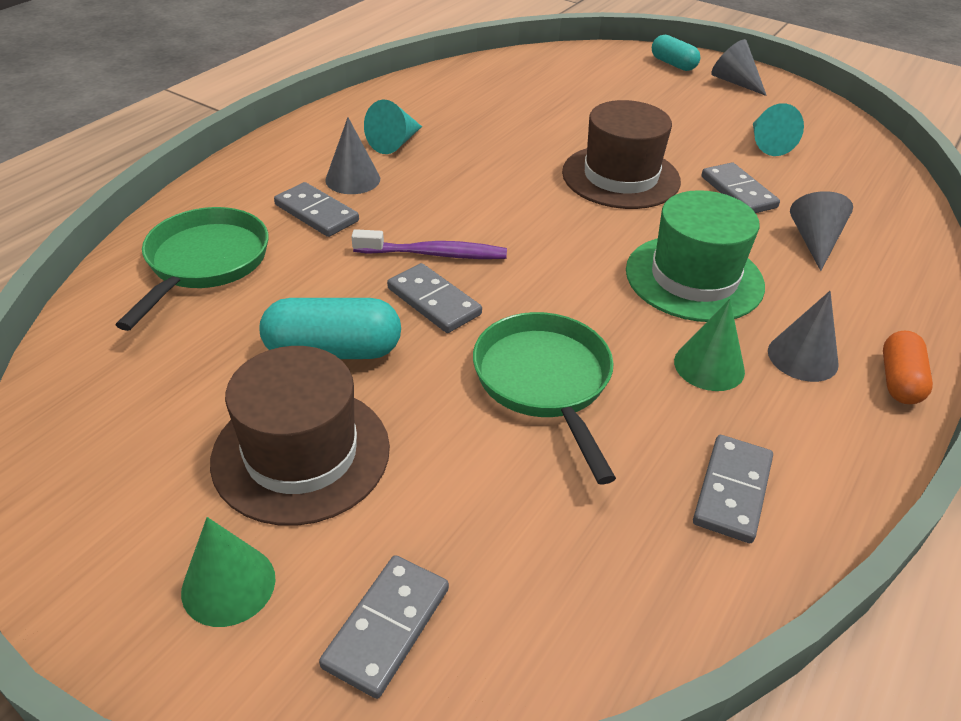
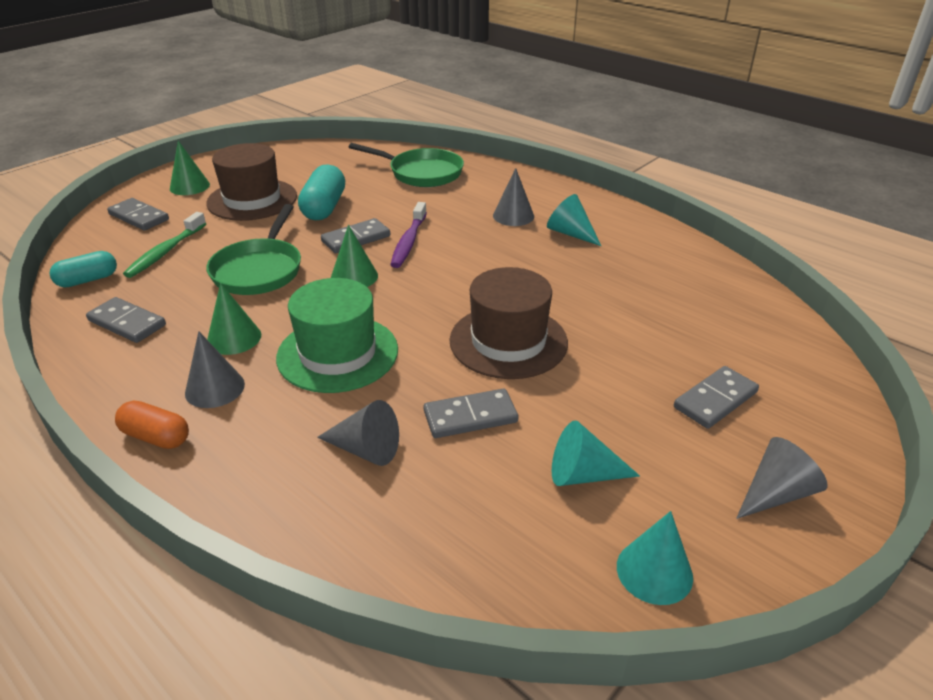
camera: 100 degrees right, 5 degrees down
grey domino [274,182,359,237] -> grey domino moved to [674,366,759,429]
green pan [473,312,616,485] -> green pan turned 105 degrees clockwise [206,204,301,295]
turquoise capsule [652,35,700,71] -> turquoise capsule moved to [49,251,117,287]
none -> green toothbrush [123,212,206,278]
none -> green cone [331,225,378,287]
none -> turquoise cone [617,511,693,605]

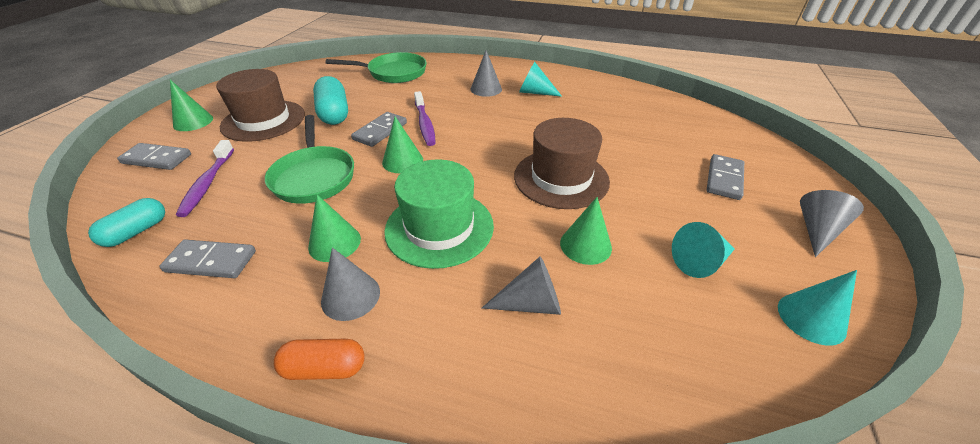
camera: 25 degrees left, 5 degrees up
green toothbrush [123,212,206,278] -> purple toothbrush [176,140,234,217]
grey domino [424,389,518,438] -> green cone [560,197,612,265]

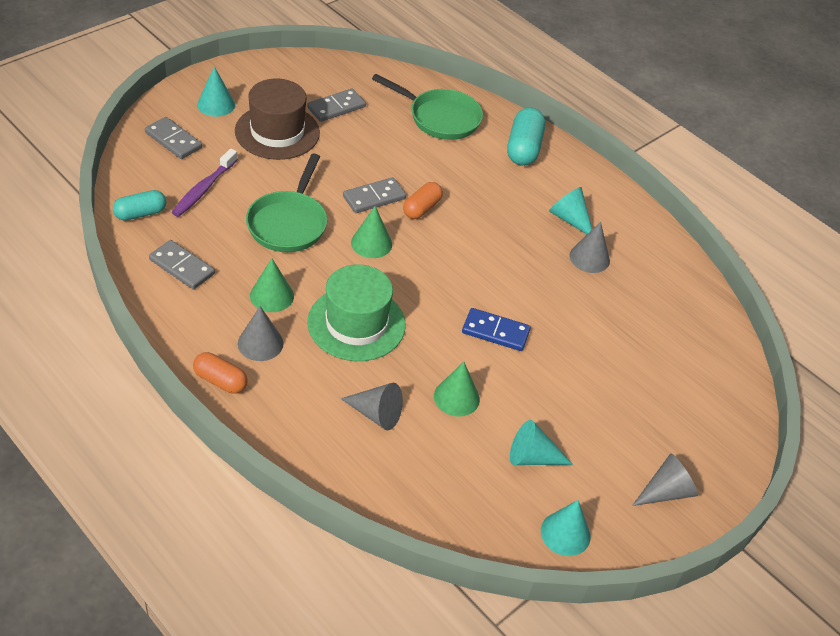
camera: 25 degrees right, 5 degrees up
green cone [170,80,213,131] -> turquoise cone [197,66,235,117]
turquoise capsule [313,76,348,125] -> turquoise capsule moved to [507,107,545,166]
purple toothbrush [414,91,436,146] -> orange capsule [403,182,443,219]
grey cone [470,51,502,97] -> grey cone moved to [569,222,610,273]
brown hat [514,118,610,209] -> blue domino [462,308,531,351]
grey domino [707,154,744,200] -> grey domino moved to [307,88,366,122]

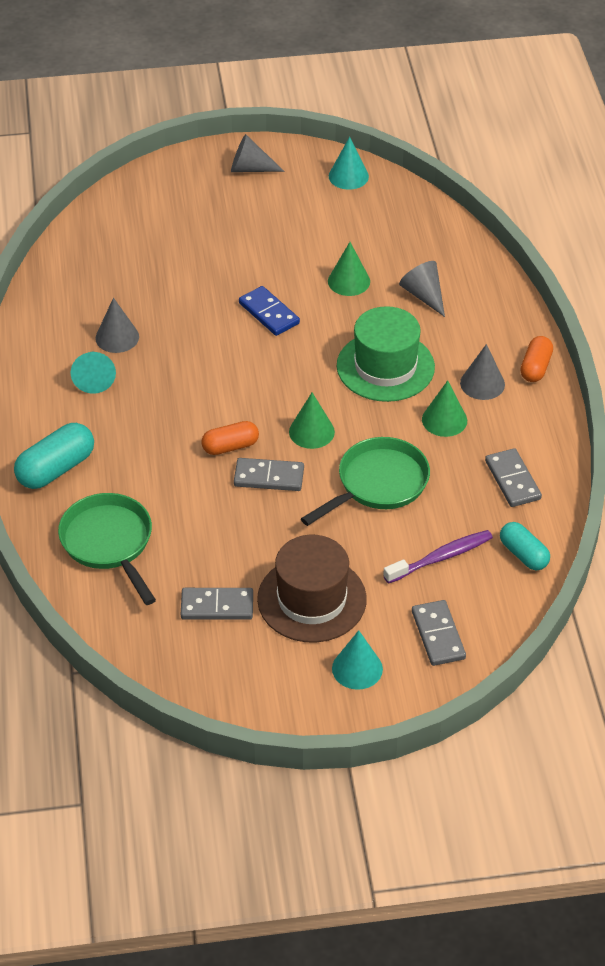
camera: 140 degrees left, 0 degrees up
turquoise capsule [113,190,166,221] -> turquoise capsule turned 45 degrees clockwise [500,522,550,570]
orange capsule [193,352,248,394] -> orange capsule turned 45 degrees clockwise [520,336,553,382]
turquoise cone [510,420,573,465] -> none

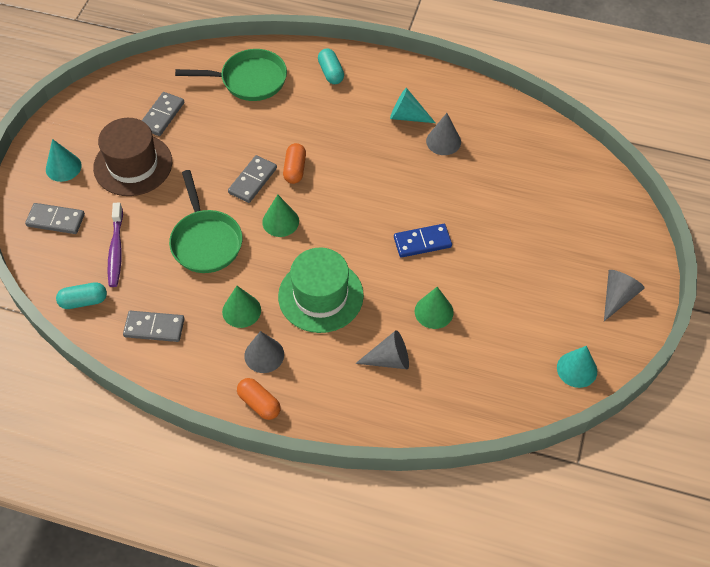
camera: 115 degrees right, 10 degrees up
turquoise capsule [14,423,94,489] -> turquoise capsule [318,48,344,84], size x0.66

